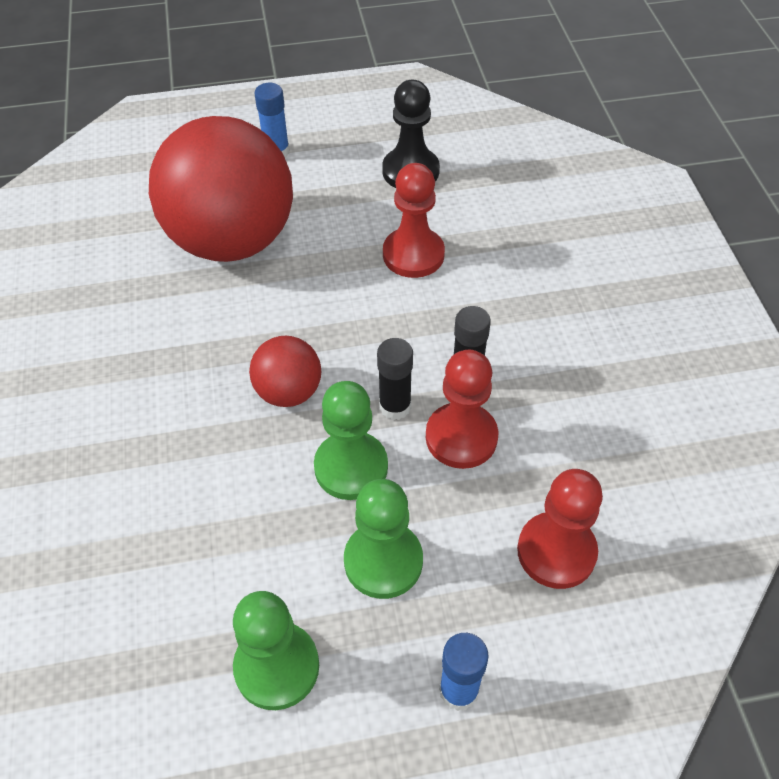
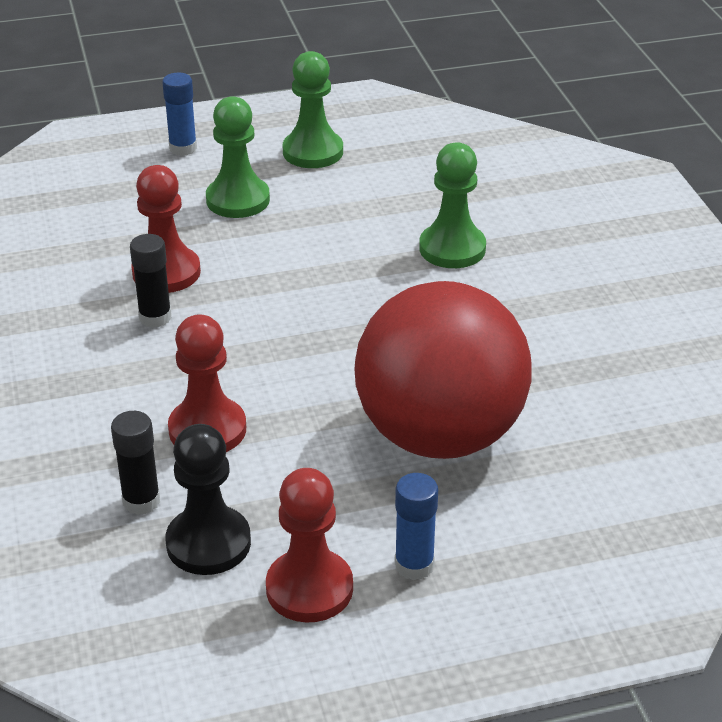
camera: 175 degrees right, 15 degrees down
red ball [249,336,321,407] -> none
green pawn [314,381,388,500] -> green pawn moved to [419,142,486,268]
black glue stick [377,338,413,420] -> black glue stick moved to [111,411,160,515]
red pawn [517,469,603,589] -> red pawn moved to [266,468,353,622]

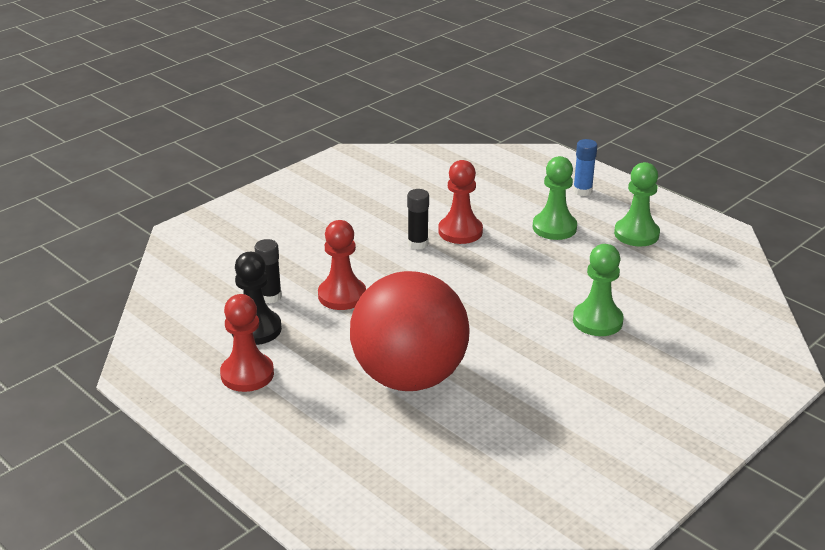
camera: 60 degrees right, 5 degrees down
blue glue stick [395,473,438,580] -> none

